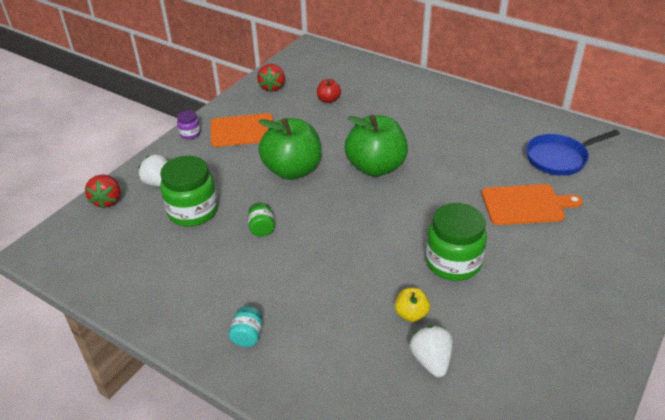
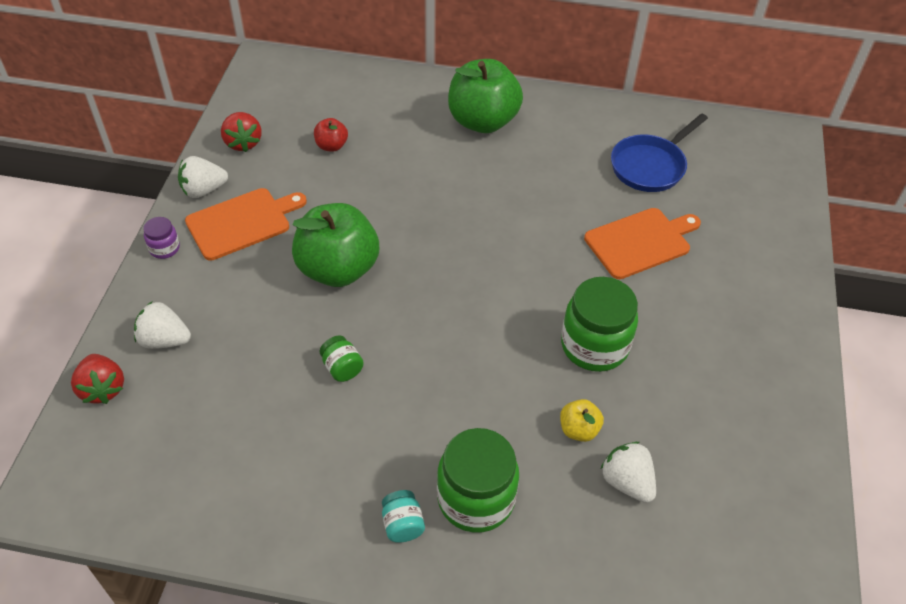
camera: 25 degrees left, 10 degrees up
green jar [160,156,218,227] -> green jar moved to [437,428,519,533]
green apple [345,115,408,177] -> green apple moved to [448,59,523,133]
none -> white strawberry [178,156,228,198]

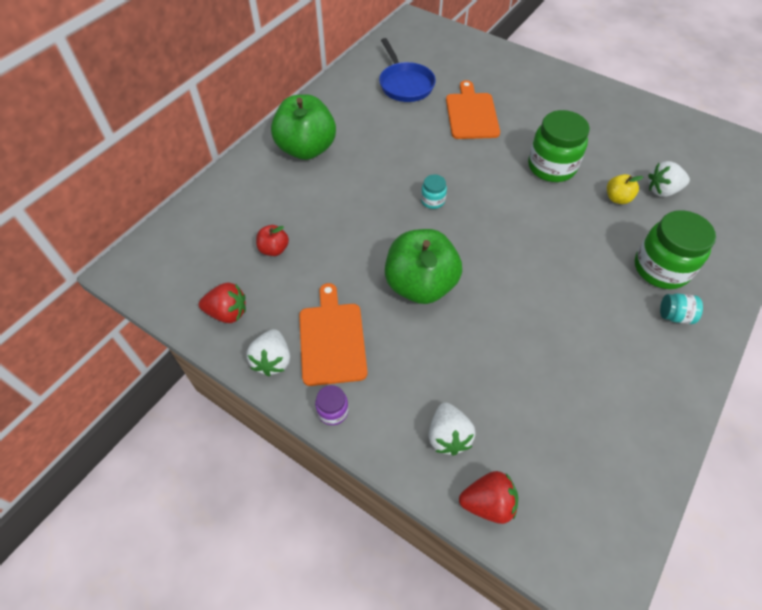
camera: 65 degrees left, 5 degrees up
white strawberry [134,302,191,349] -> white strawberry turned 45 degrees counterclockwise [429,402,476,456]
green jar [320,335,364,382] -> none
none -> turquoise jar [421,175,447,209]

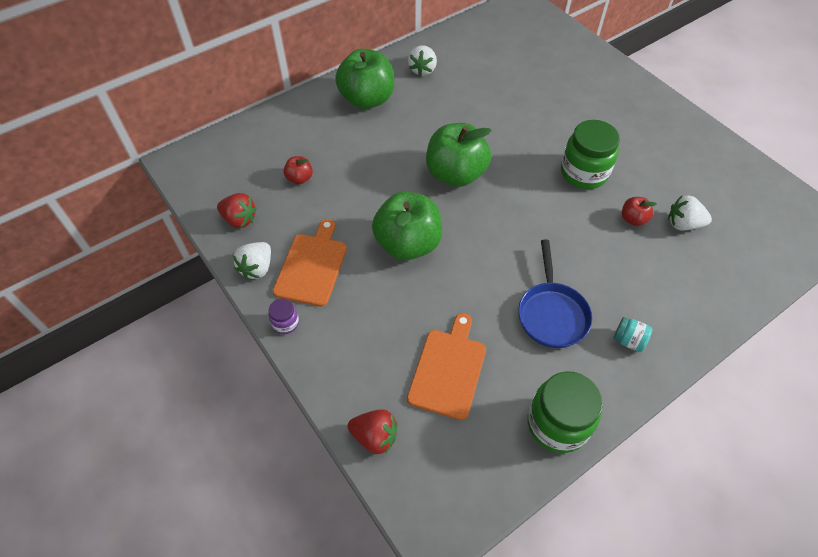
camera: 20 degrees right, 0 degrees up
blue pan [379,38,436,102] -> blue pan moved to [518,240,592,348]
turquoise jar [421,175,447,209] -> green apple [426,123,492,187]
white strawberry [429,402,476,456] -> white strawberry moved to [408,45,437,76]
orange cutting board [446,80,500,139] -> orange cutting board moved to [407,313,486,420]
yellow apple [607,174,643,204] -> red apple [622,197,657,226]
green jar [635,210,716,289] -> green jar moved to [527,372,603,453]

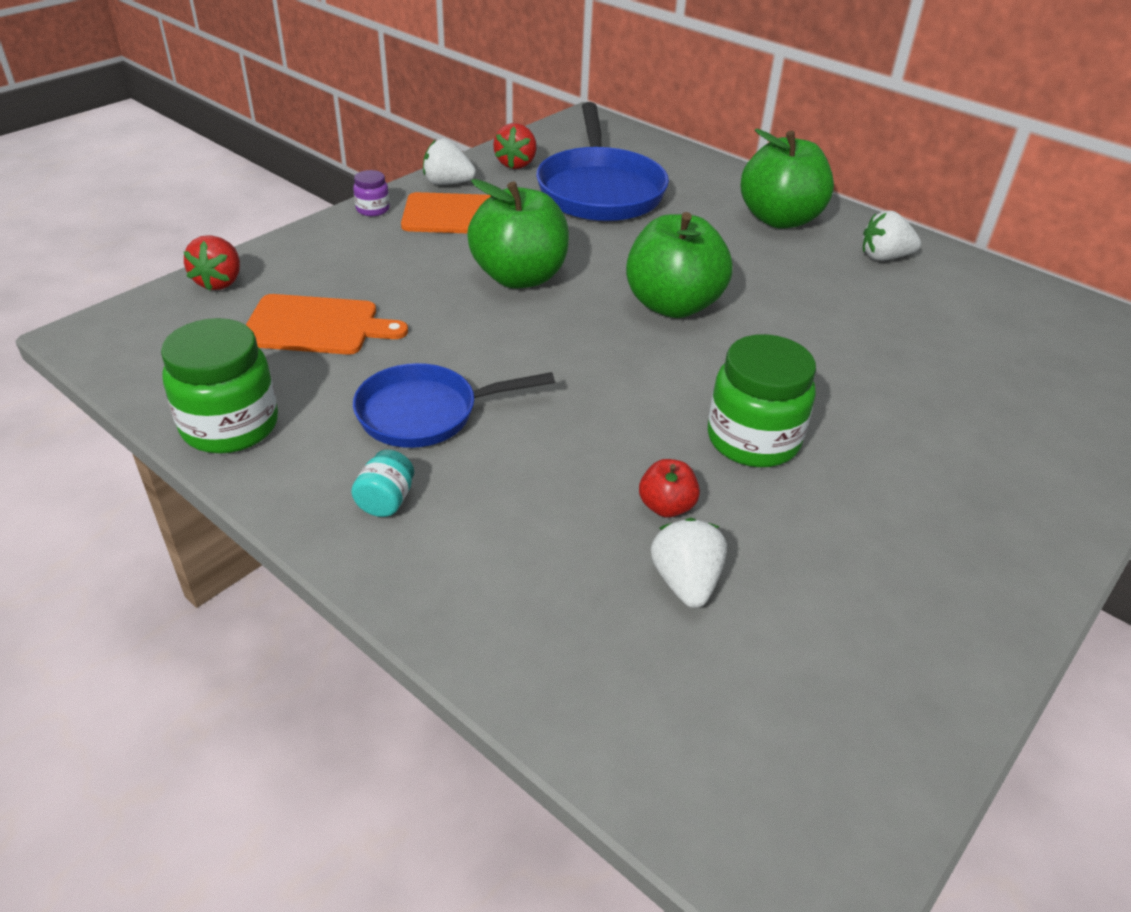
camera: 75 degrees right, 15 degrees down
red apple [283,156,313,184] -> blue pan [536,102,669,221]

